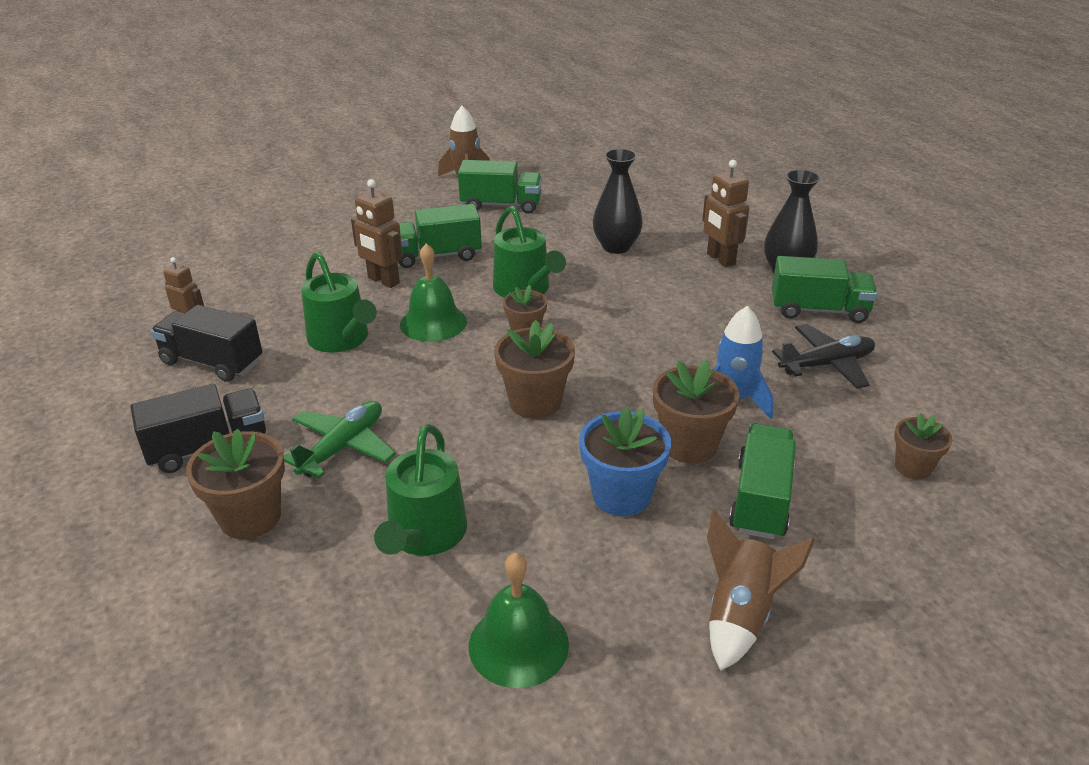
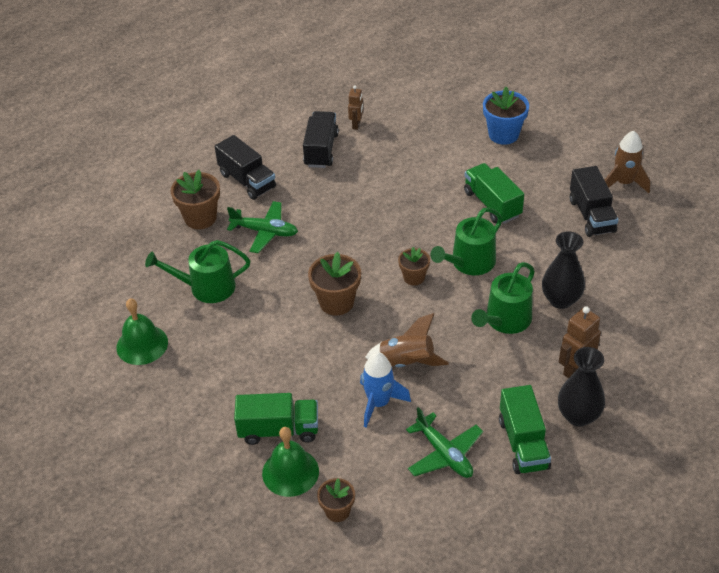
camera: 75 degrees right, 10 degrees up
green watering can [301,252,377,353] -> green watering can moved to [471,262,535,334]
brown robot [351,179,403,288] -> none
green bell [400,244,467,342] -> green bell moved to [262,427,319,497]
green truck [458,160,542,214] -> black truck [570,166,619,237]
blue flower pot [579,407,671,516] -> blue flower pot moved to [483,87,529,145]
brown flower pot [653,359,739,464] -> none
brown rocket [707,509,815,671] -> brown rocket moved to [365,313,449,367]
black plane [772,324,875,389] -> green plane [406,407,483,478]

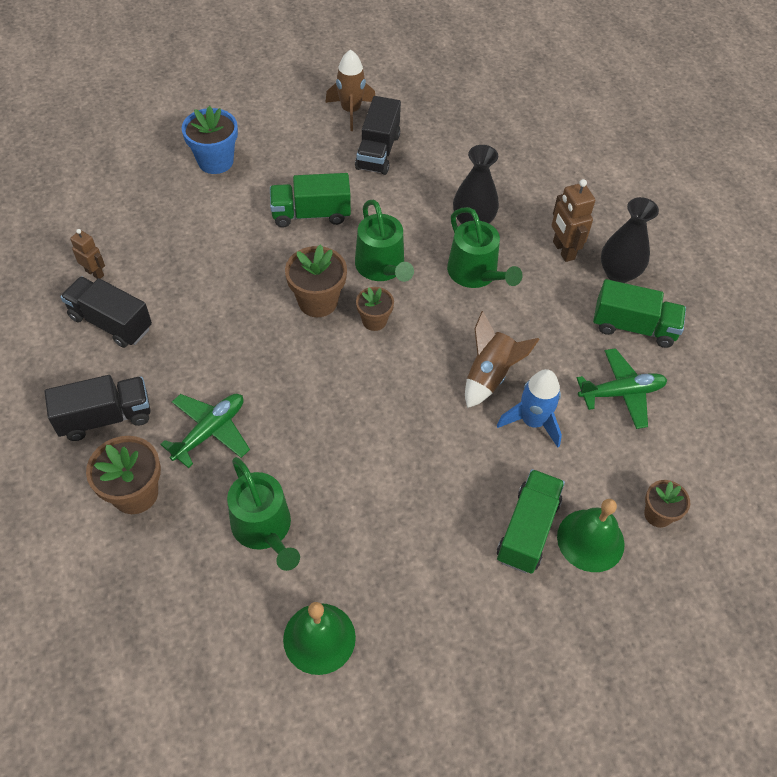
camera: 70 degrees left, 10 degrees up
green watering can [145,240,250,303] -> green watering can turned 45 degrees counterclockwise [227,457,300,571]
brown flower pot [308,252,361,316] -> brown flower pot moved to [285,244,347,317]
black truck [570,166,619,237] -> black truck turned 90 degrees clockwise [355,96,401,175]

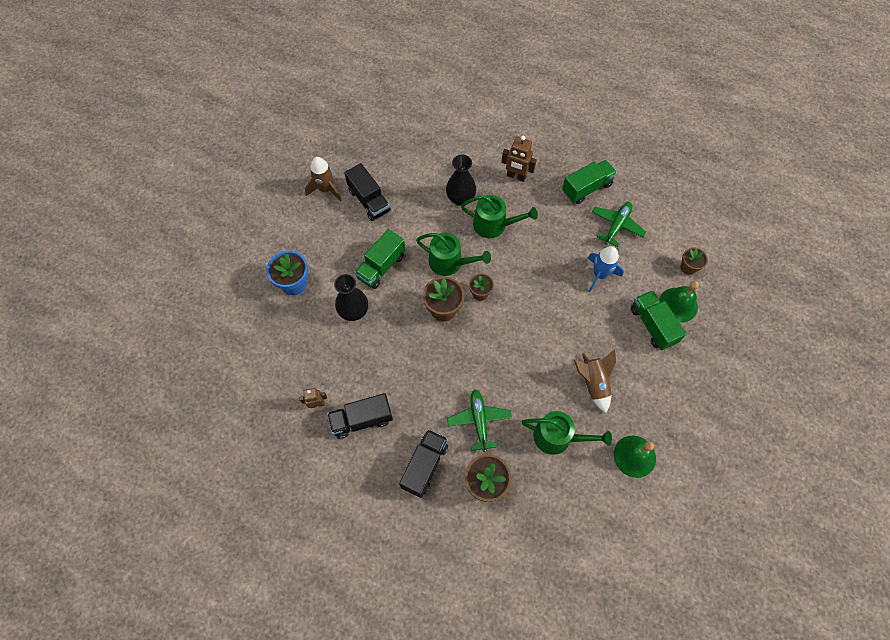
camera: 45 degrees left, 10 degrees up
brown rocket [465,311,540,408] -> brown rocket moved to [574,349,616,413]
black vase [601,197,659,283] -> black vase moved to [334,274,368,321]

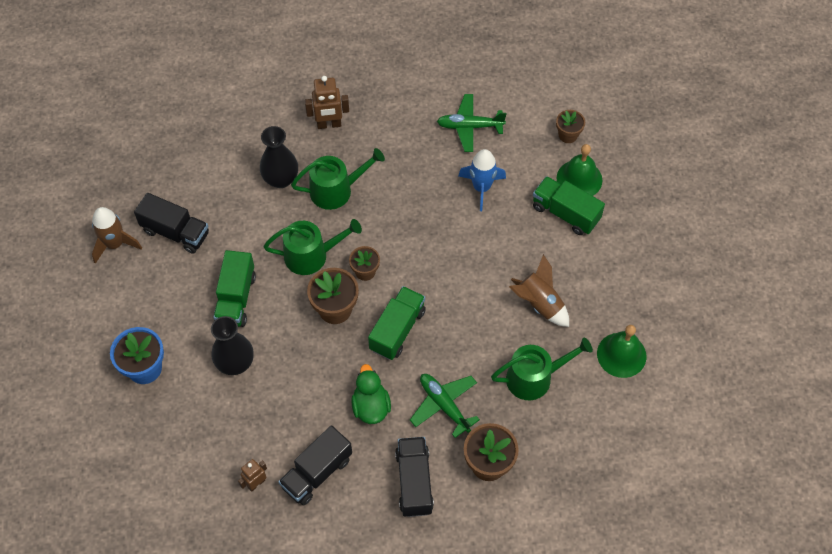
camera: 30 degrees left, 5 degrees down
green truck [562,160,617,204] -> green truck moved to [368,286,426,360]
green plane [592,202,646,247] -> green plane turned 90 degrees counterclockwise [437,94,507,152]
none -> green duck [351,364,391,424]

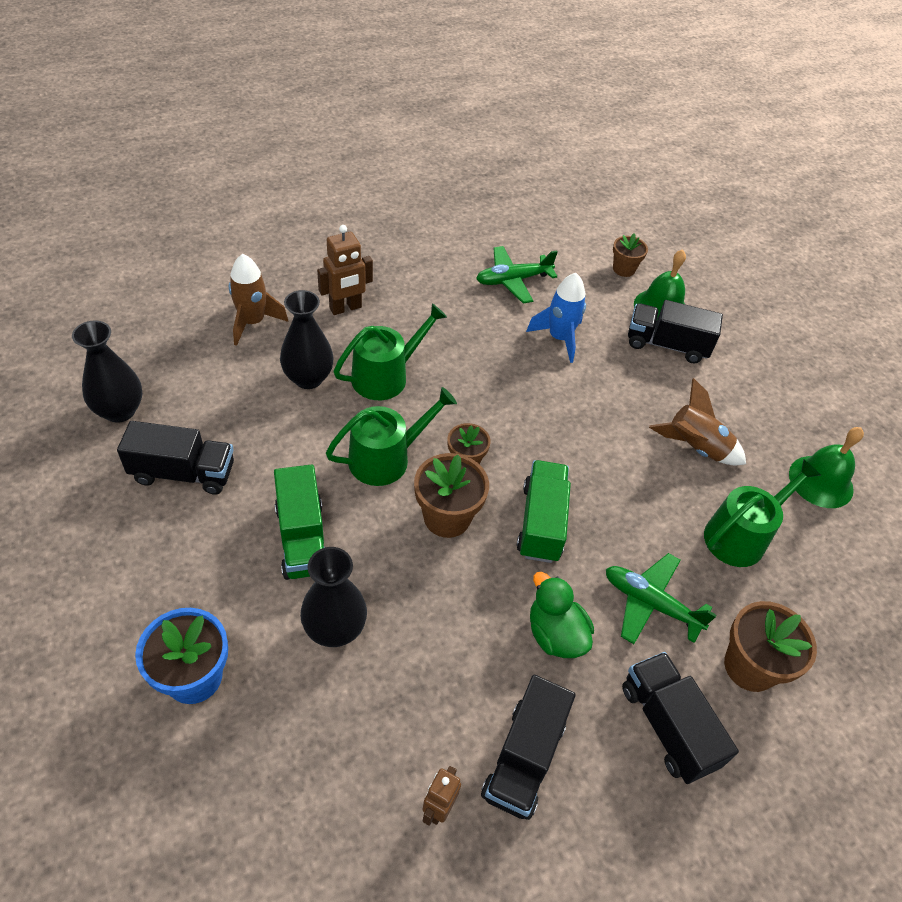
camera: 25 degrees left, 10 degrees down
brown rocket [92,207,142,264] -> brown rocket moved to [229,254,288,346]
green truck [533,176,605,235] -> black truck [628,300,723,364]
none -> black vase [72,321,142,423]

